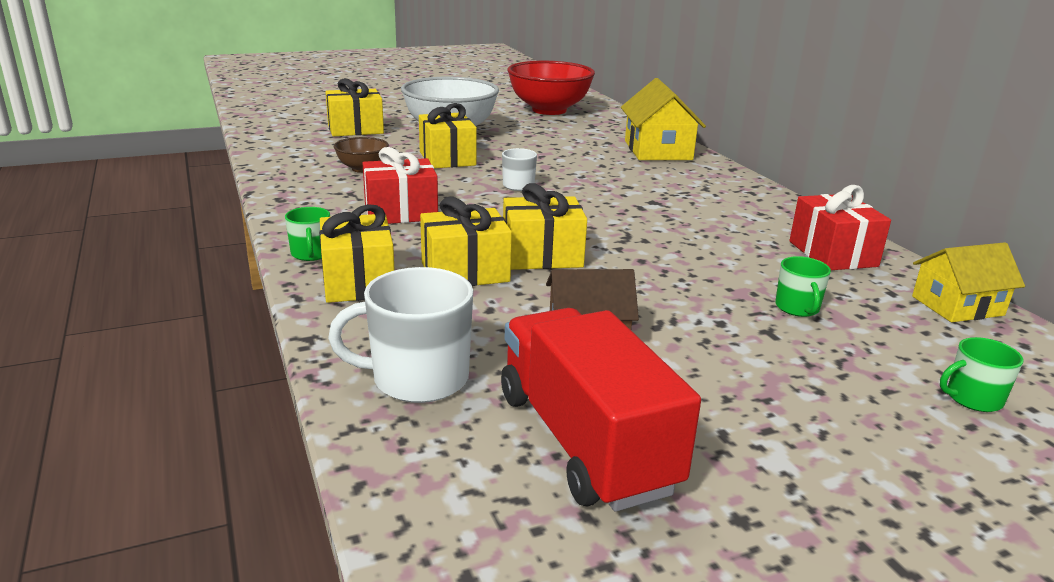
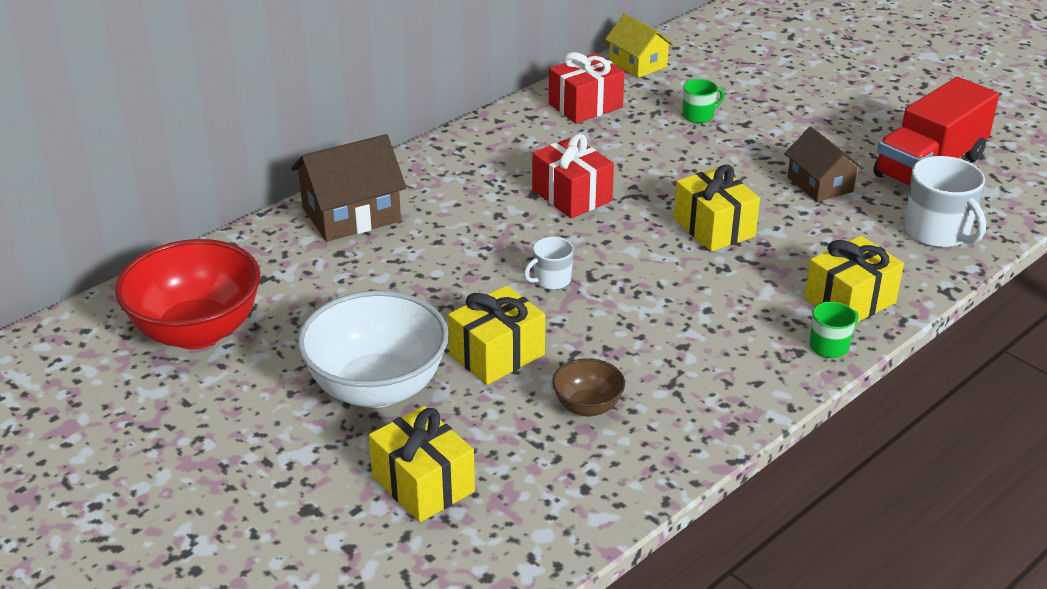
camera: 110 degrees left, 10 degrees up
red gift [362,147,438,224] -> red gift moved to [532,133,614,218]
yellow gift [420,197,512,286] -> none
yellow house [621,78,706,160] -> brown house [291,134,406,242]
green mug [940,337,1024,412] -> none

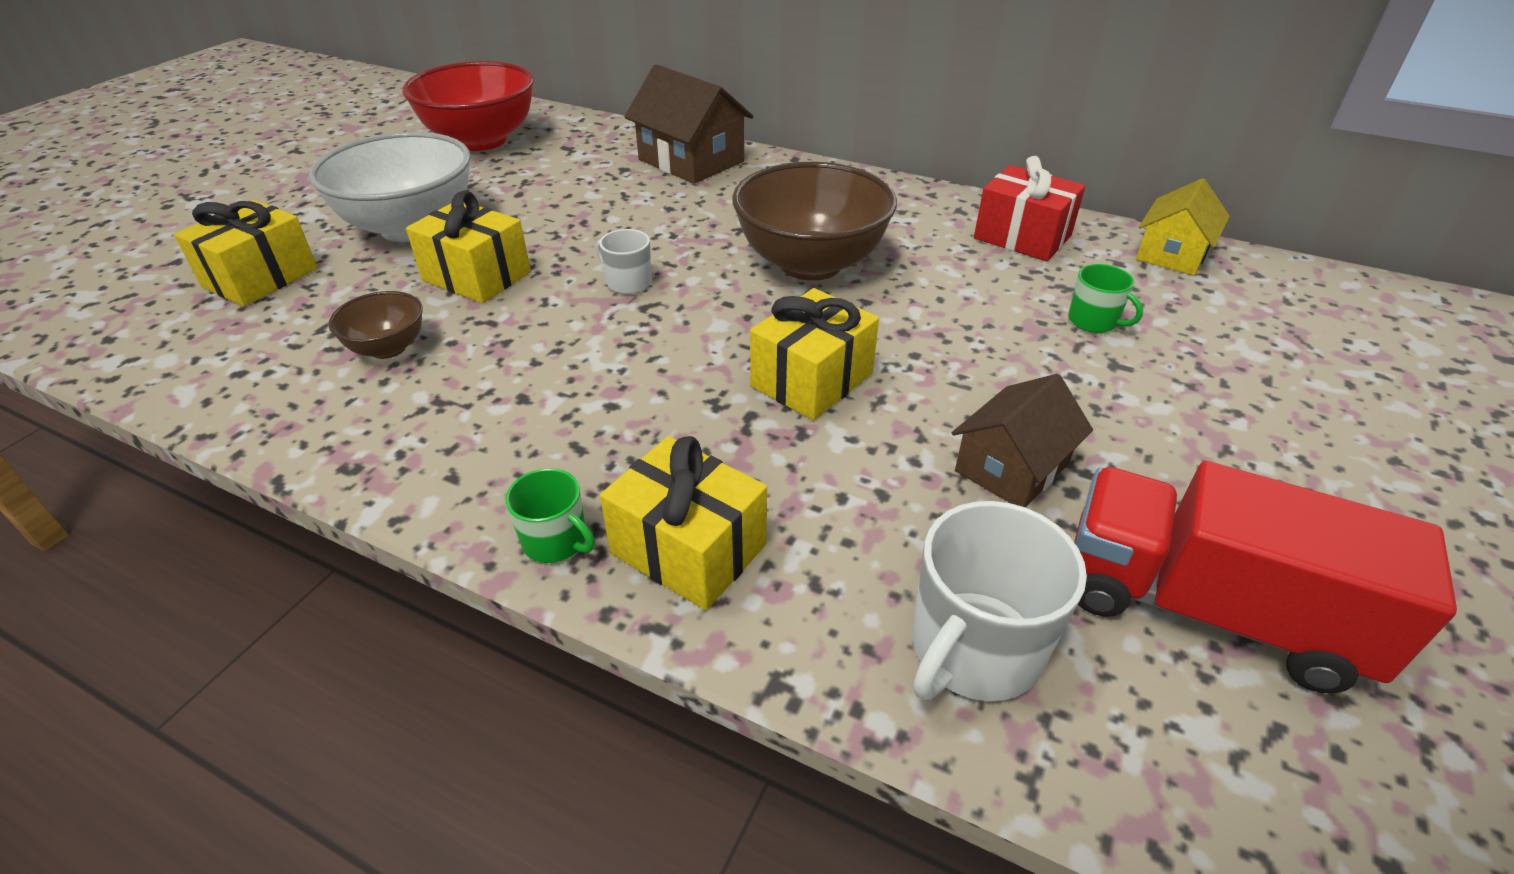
camera: 70 degrees right, 5 degrees up
red gift [532,133,614,218] -> brown bowl [732,162,897,281]

